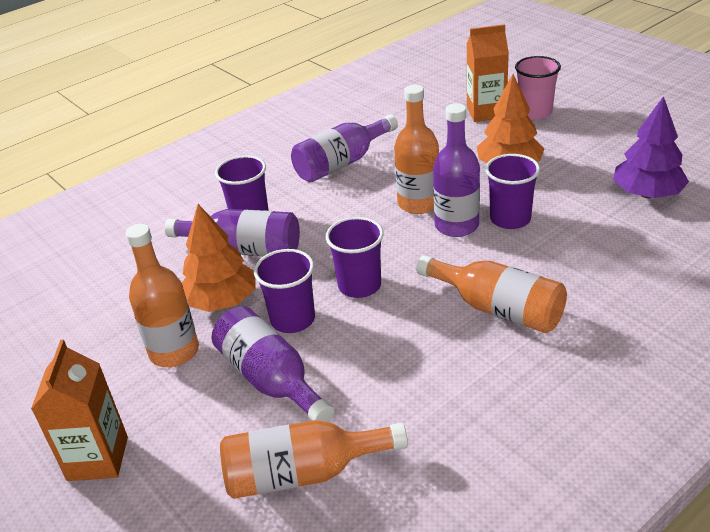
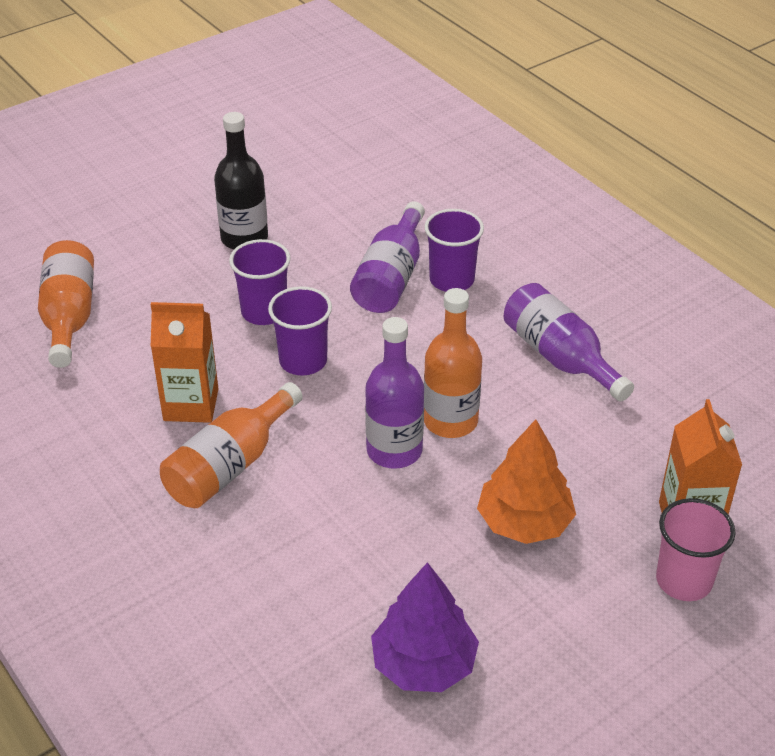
camera: 90 degrees right, 5 degrees up
orange carton [31,340,128,481] -> orange carton moved to [151,302,218,423]
orange bottle [125,224,199,367] -> black bottle [214,112,268,250]
orange tree [182,204,256,312] -> none
purple bottle [212,306,334,422] -> none
purple cup [485,154,540,229] -> none

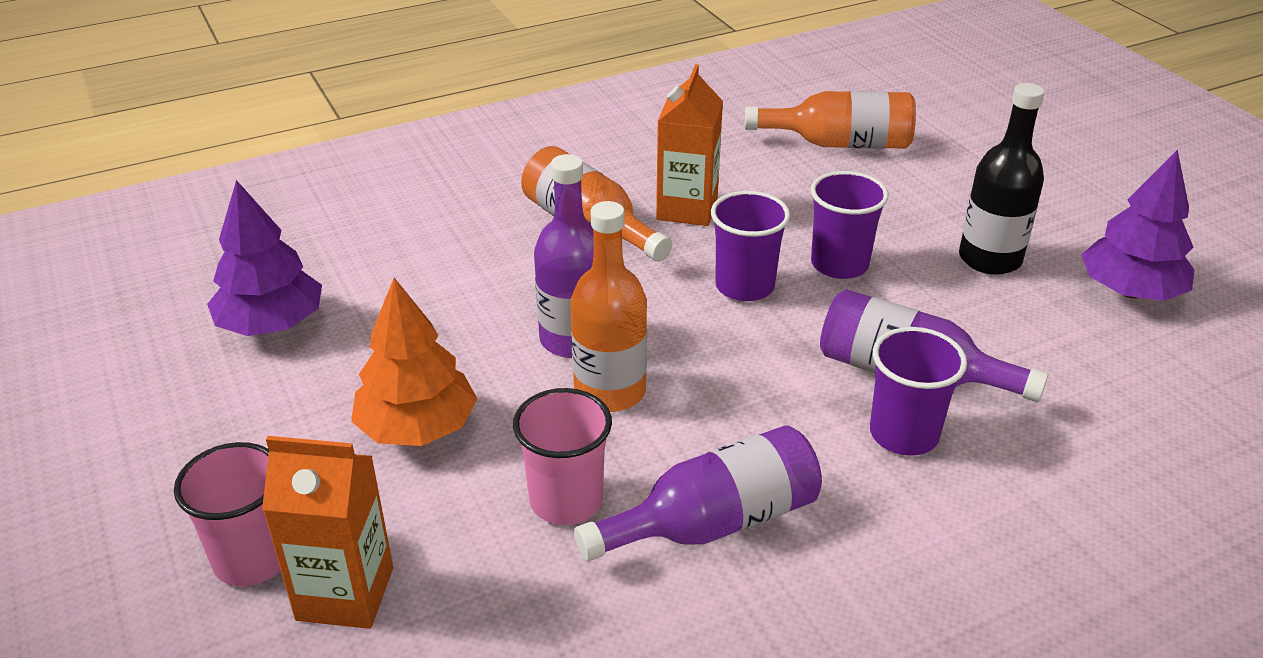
camera: 100 degrees right, 5 degrees down
none -> pink cup [513,388,612,525]
none -> purple tree [1081,149,1194,301]

